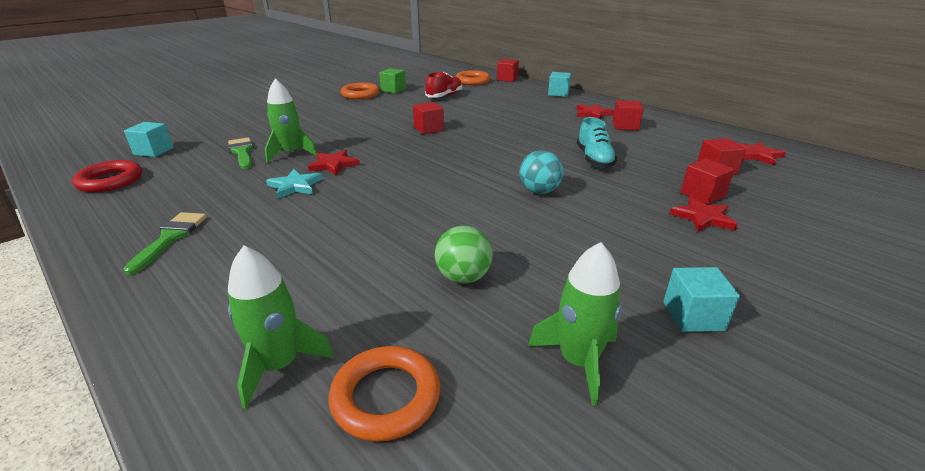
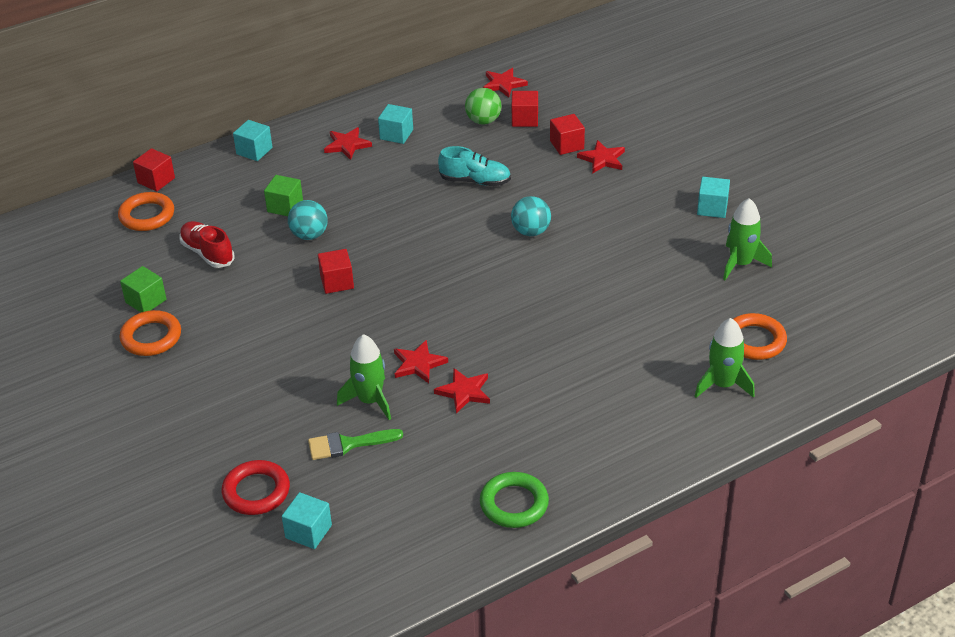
camera: 75 degrees left, 10 degrees up
red ring [72,160,142,193] -> red ring moved to [222,460,290,515]
green brush [123,212,207,275] -> none
turquoise star [266,169,322,199] -> red star [434,368,490,413]
green ball [435,225,493,284] -> green ball moved to [465,88,502,125]
red cube [612,100,644,130] -> turquoise cube [378,104,413,144]
none -> green cube [264,175,303,216]
none -> turquoise ball [288,200,328,240]
none -> green ring [480,472,549,528]

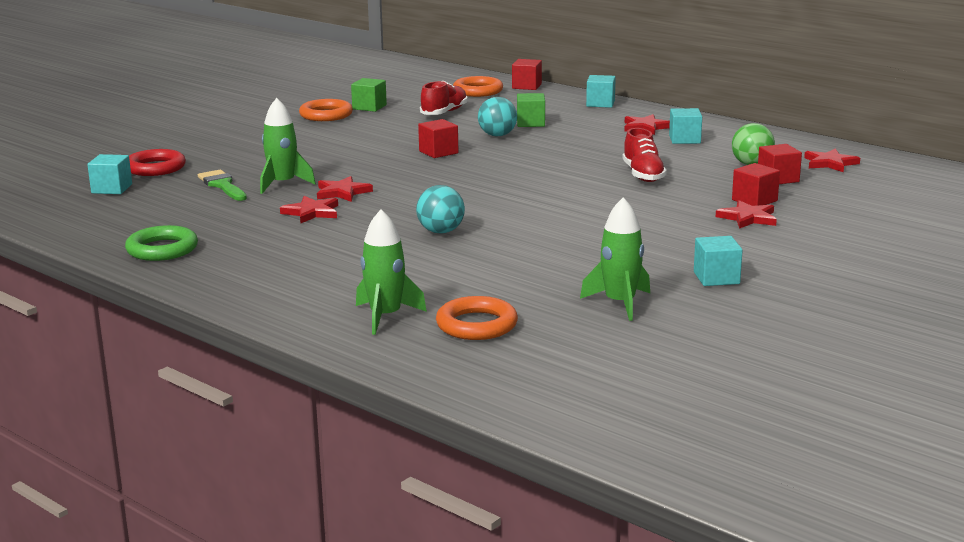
camera: 70 degrees right, 20 degrees down
turquoise shoe [438,146,511,186] -> red shoe [623,128,667,182]
turquoise ball [511,196,551,236] -> turquoise ball moved to [416,185,465,234]

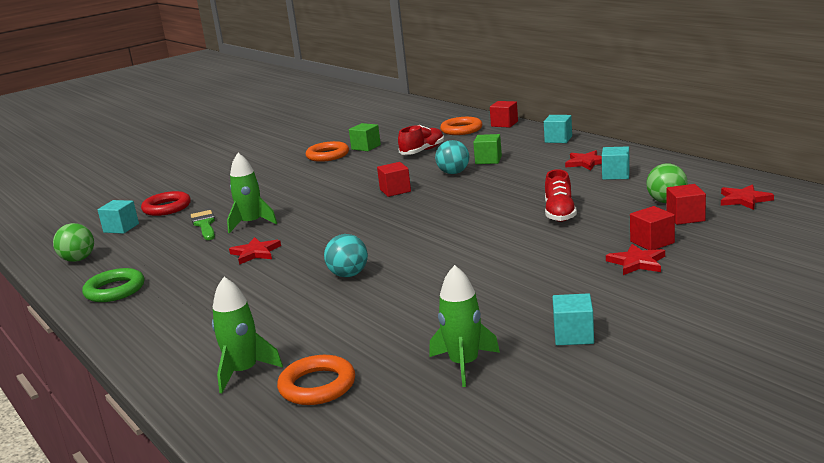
camera: 15 degrees right, 0 degrees up
red star [317,176,373,202] -> none
none -> green ball [53,223,94,262]

